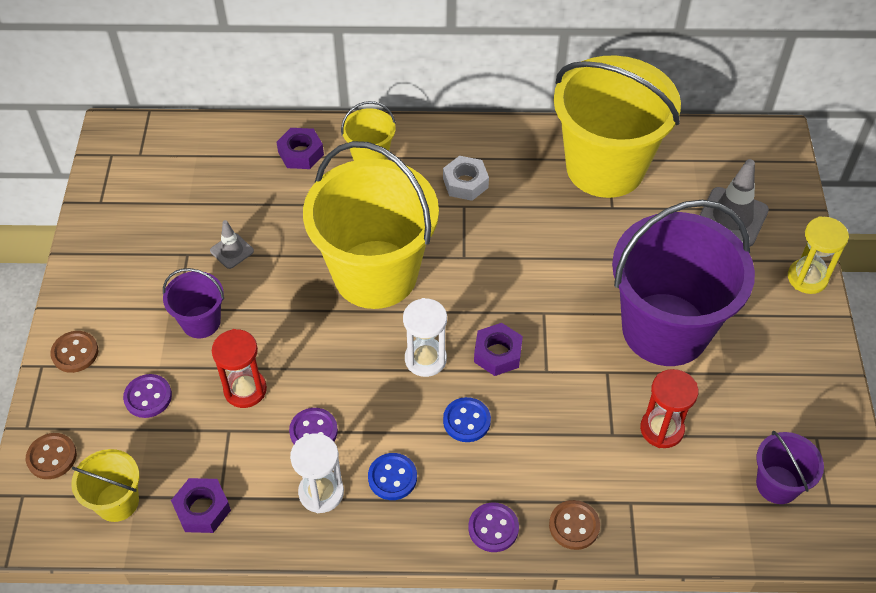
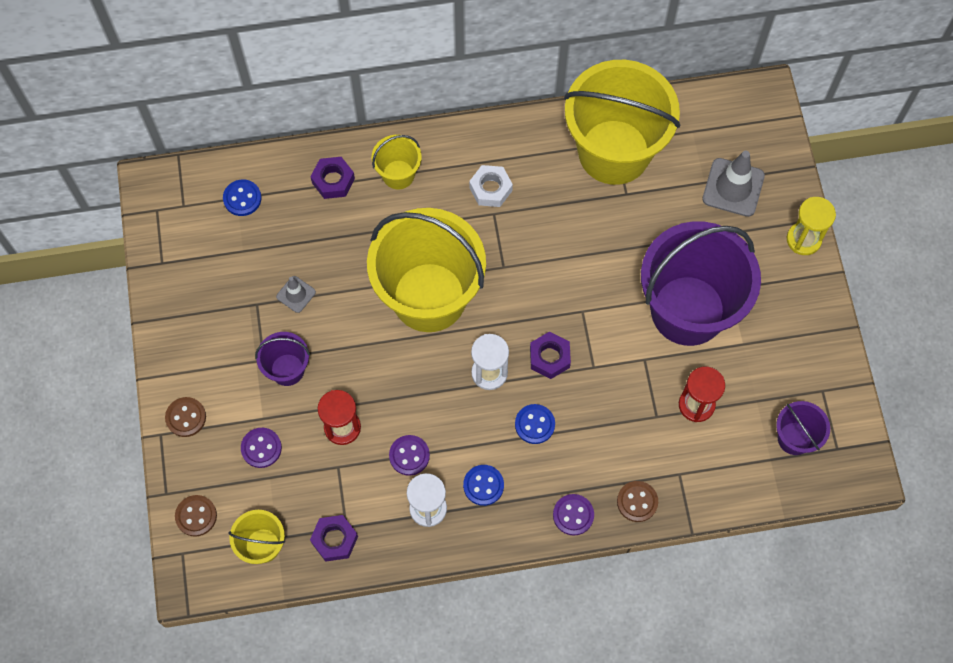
camera: 10 degrees left, 15 degrees up
none -> blue button [223,180,262,216]

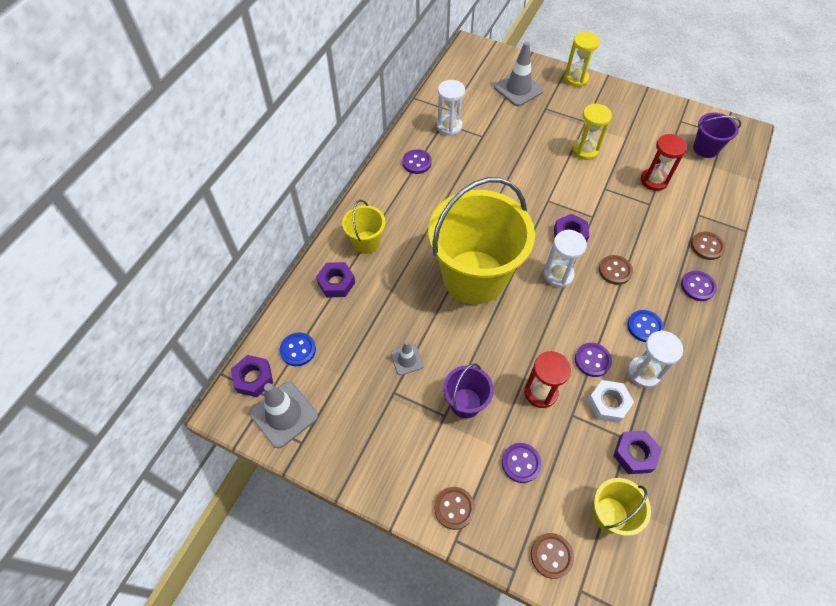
camera: 55 degrees left, 10 degrees down
white nut [469,165,513,207] -> white nut moved to [587,380,634,423]
blue button [515,404,555,444] -> brown button [599,255,633,285]
yellow bucket [564,60,680,185] -> white hourglass [437,80,465,136]
purple bucket [641,221,761,346] -> yellow hourglass [572,103,612,160]
none -> purple nut [231,355,273,397]
none -> grey traffic cone [249,382,318,448]
none -> purple button [402,149,432,174]

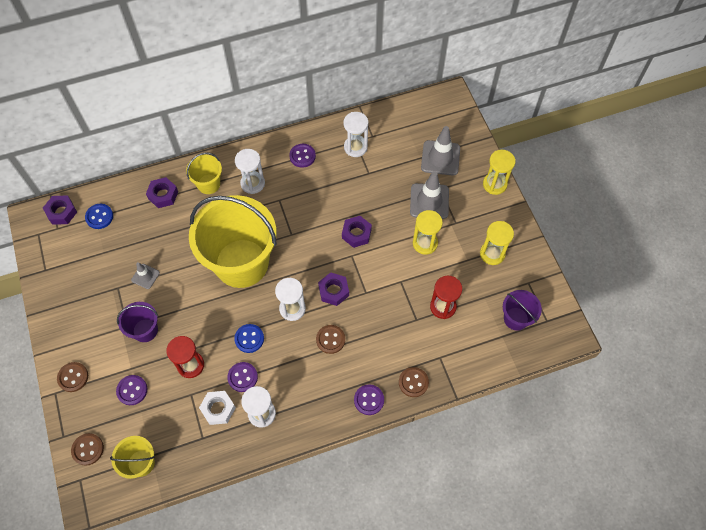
camera: 45 degrees right, 5 degrees up
grey traffic cone [249,382,318,448] -> grey traffic cone moved to [410,171,449,219]
purple nut [613,431,662,474] -> purple nut moved to [342,216,372,248]
blue button [627,310,664,342] -> blue button moved to [234,324,264,353]
none -> white hourglass [235,149,265,194]
none -> yellow hourglass [480,221,514,265]

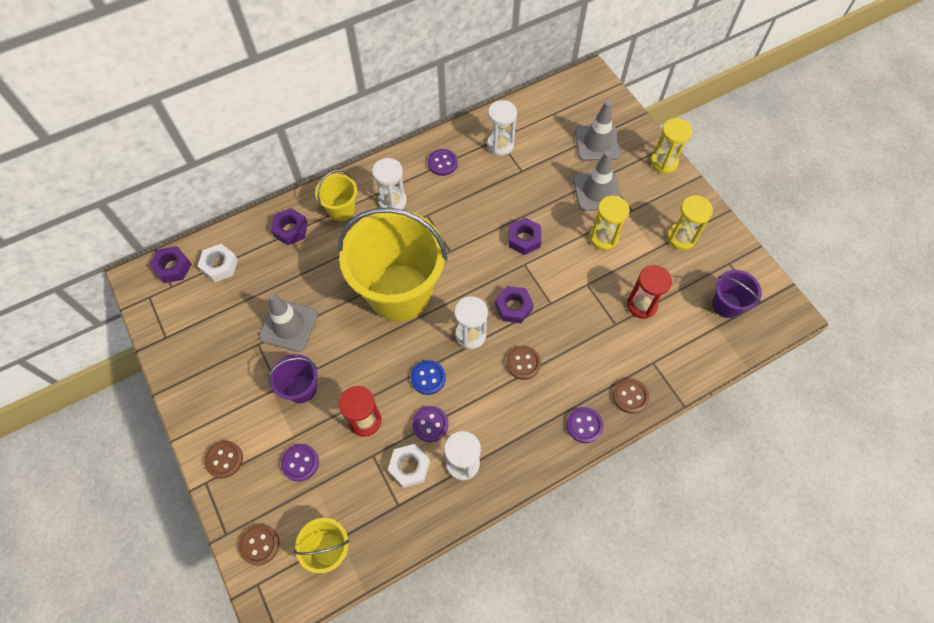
camera: 10 degrees left, 0 degrees up
blue button [85,204,113,229] -> white nut [198,244,238,282]
grey traffic cone [131,262,160,289] -> grey traffic cone [259,293,318,352], size x1.81

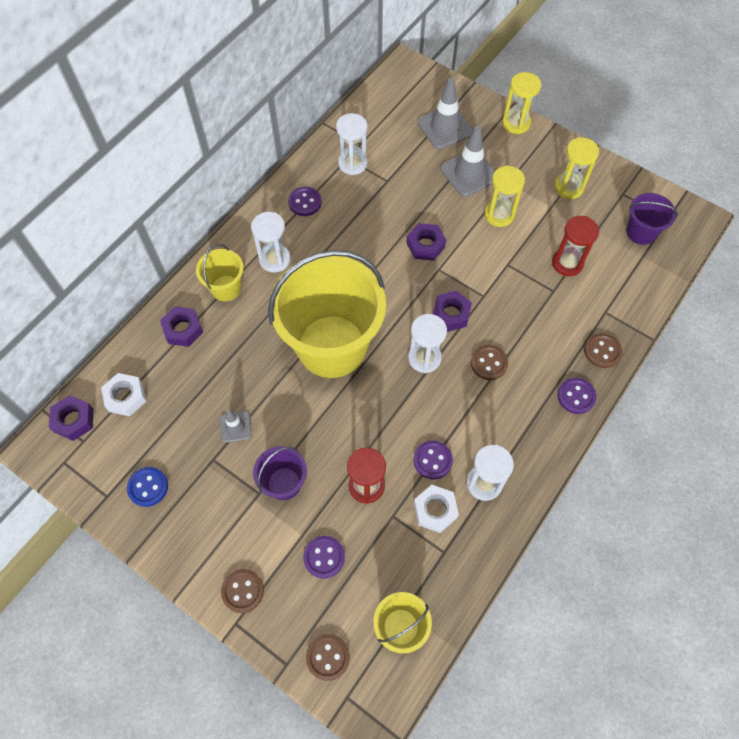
camera: 25 degrees left, 0 degrees up
grey traffic cone [259,293,318,352] -> grey traffic cone [220,410,252,443], size x0.55
blue button [411,360,446,395] -> blue button moved to [127,467,168,507]

